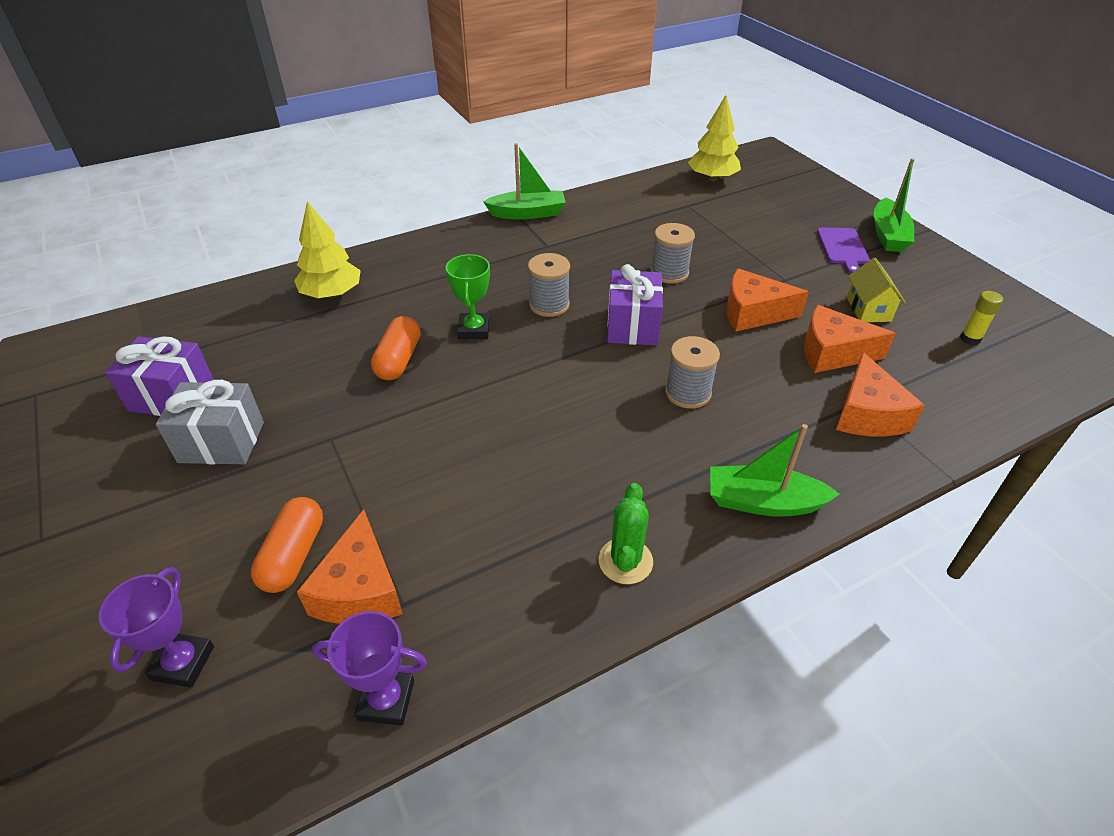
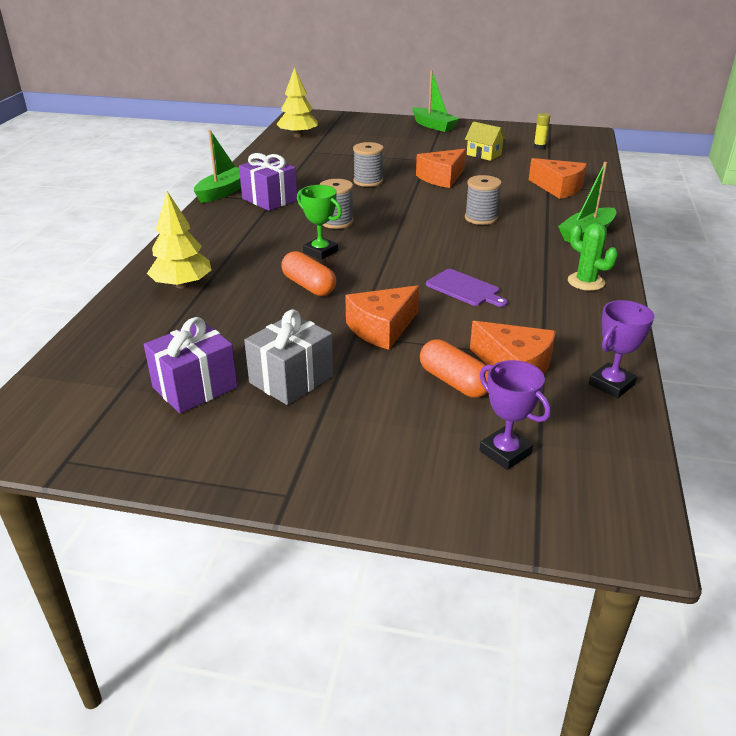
camera: 50 degrees left, 10 degrees down
purple gift [607,264,663,345] -> purple gift moved to [239,153,297,211]
orange cheese [804,305,896,373] -> orange cheese moved to [345,285,419,350]
purple cutting board [817,228,870,274] -> purple cutting board moved to [426,269,507,307]

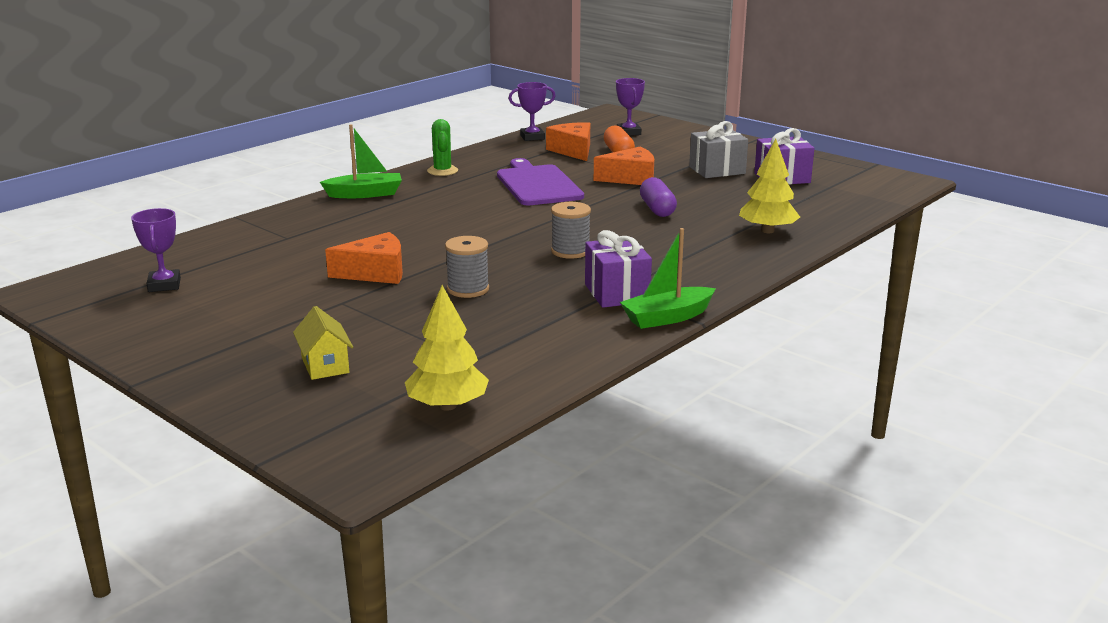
camera: 150 degrees left, 10 degrees down
orange capsule [281,251,336,296] -> purple capsule [640,177,677,217]
green trophy [297,185,342,260] -> none
green boat [412,70,459,132] -> none
purple cutting board [426,269,507,307] -> purple cutting board [497,158,584,205], size x1.79
yellow house [465,121,506,161] -> yellow house moved to [293,306,353,380]
grey spool [465,175,502,225] -> none
orange cheese [529,158,587,199] -> none
yellow glue stick [534,113,550,150] -> purple trophy [131,208,181,292]

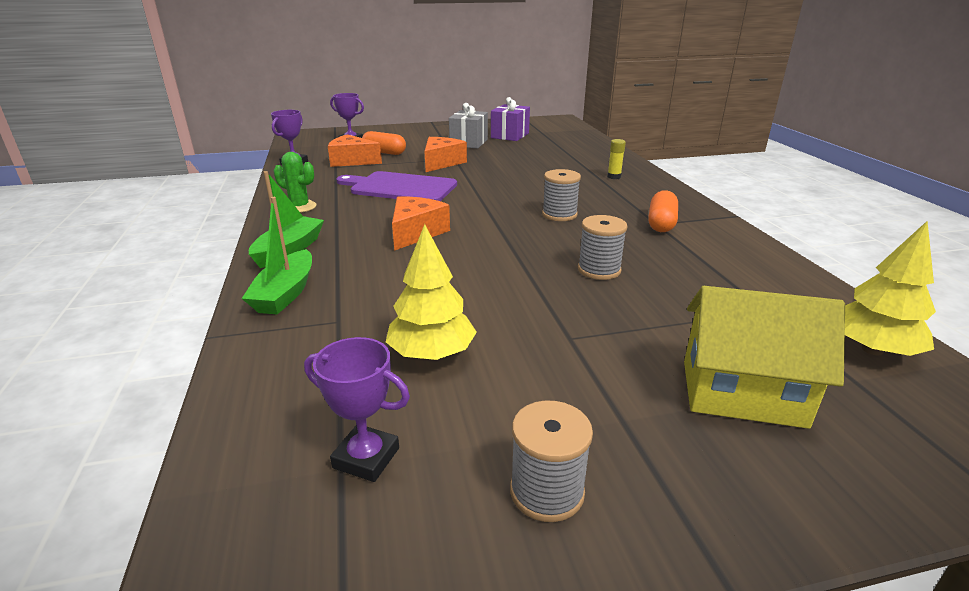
camera: 55 degrees left, 5 degrees up
yellow house [293,306,353,380] -> yellow house [684,286,845,429], size x1.72
orange cheese [325,232,403,284] -> orange cheese moved to [392,196,450,251]
purple gift [585,230,652,308] -> orange capsule [648,190,678,232]
green boat [620,228,716,329] -> green boat moved to [241,197,312,315]
purple capsule [640,177,677,217] -> none
yellow tree [739,139,800,233] -> yellow tree moved to [386,224,477,360]
none -> grey spool [510,401,593,522]
none -> yellow glue stick [607,139,626,179]

